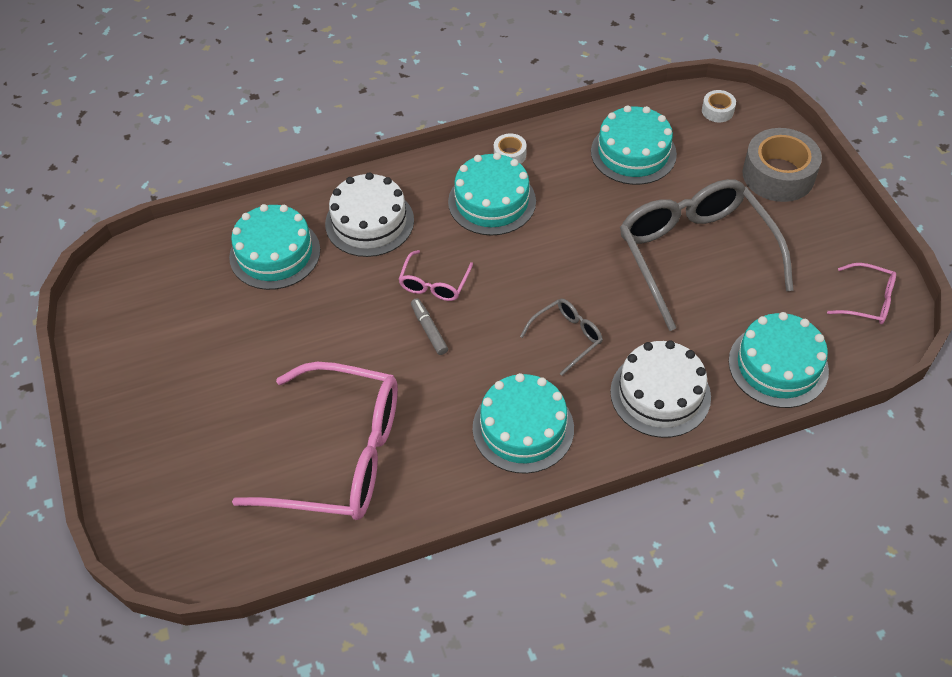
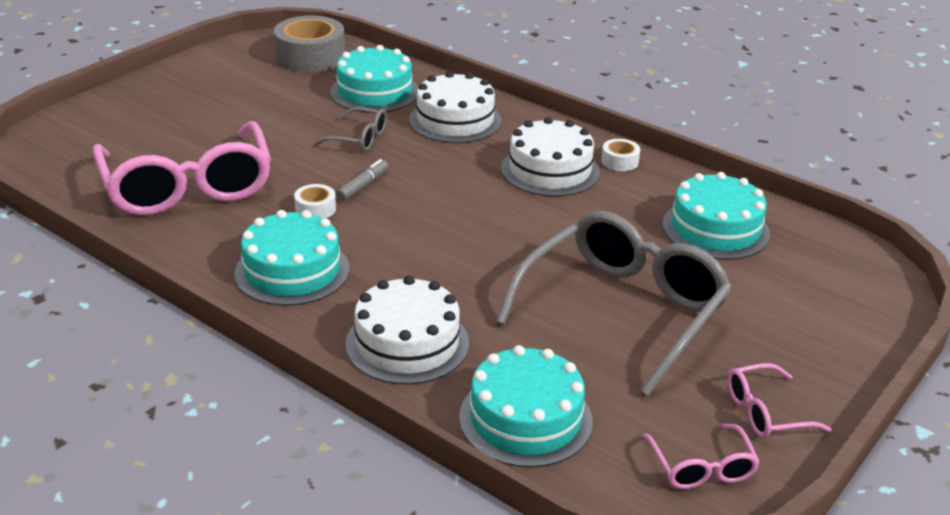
camera: 55 degrees right, 20 degrees down
pink glasses [398,250,473,301] -> pink glasses moved to [728,363,832,438]
turquoise cake [448,153,536,236] -> white cake [501,117,600,196]
grey glasses [520,299,603,376] -> grey glasses moved to [314,107,387,151]
white tape [702,90,736,122] -> white tape moved to [294,184,336,218]
grey tape [743,128,822,202] -> grey tape moved to [274,16,345,72]

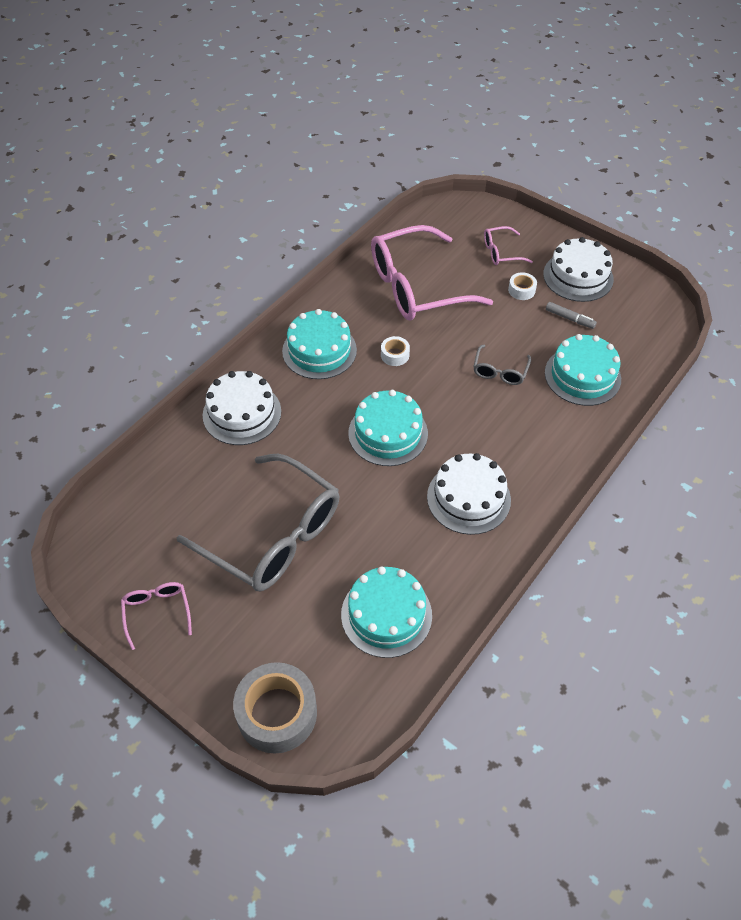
camera: 90 degrees right, 20 degrees up
grey tape [274,16,345,72] -> grey tape moved to [233,662,317,754]
grey marker [336,159,388,201] -> grey marker moved to [546,302,597,329]
white cake [409,71,502,143] -> white cake moved to [543,237,614,302]
turquoise cake [459,345,593,468] -> turquoise cake moved to [348,390,428,466]
white tape [601,139,640,171] -> white tape moved to [508,273,537,300]
pink glasses [644,424,760,489] -> pink glasses moved to [484,226,533,265]

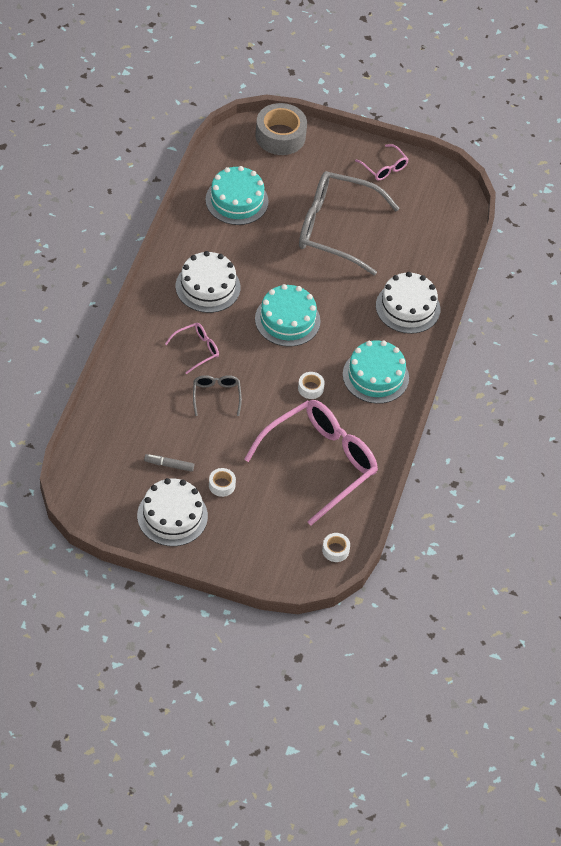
camera: 155 degrees right, 0 degrees up
pink glasses [484,226,533,265] -> pink glasses moved to [165,323,219,374]
turquoise cake [545,334,621,406] -> none
none -> white tape [322,533,350,562]

